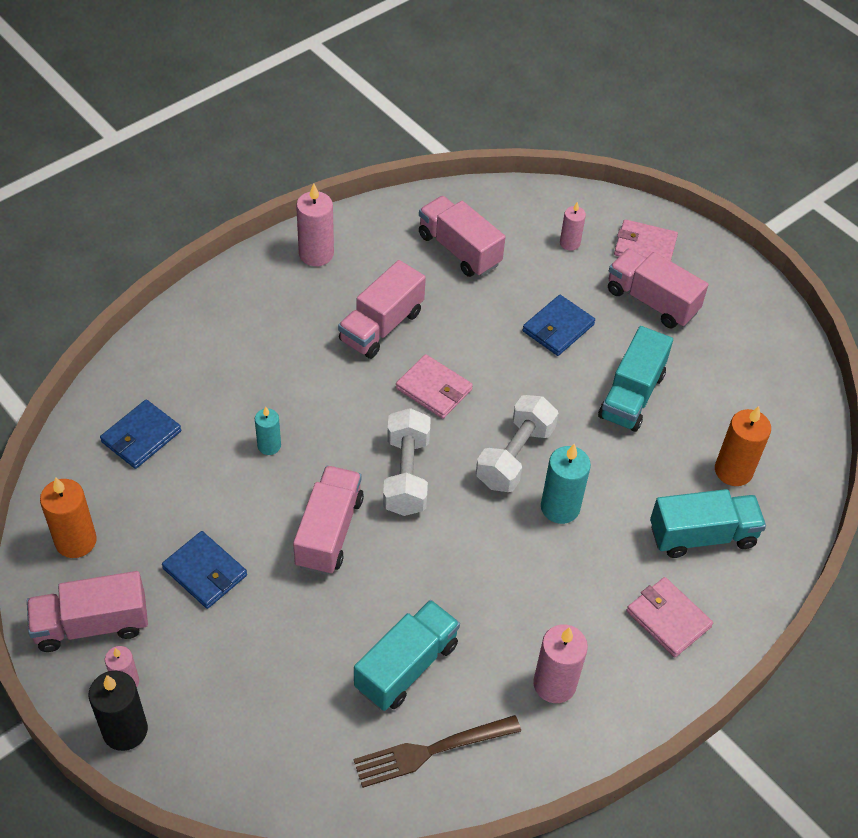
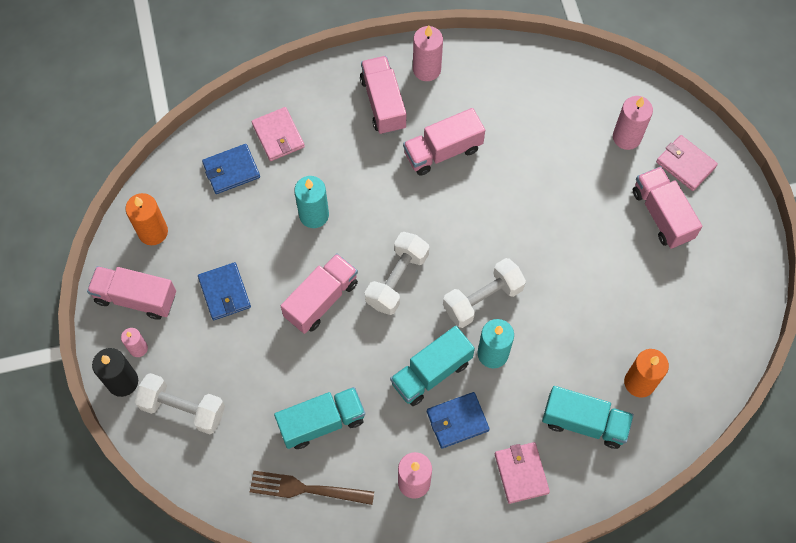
camera: 30 degrees right, 15 degrees up
turquoise candle [255,407,281,455] -> turquoise candle [294,176,329,228], size x1.65
pink wallet [396,354,473,419] -> pink wallet moved to [251,107,305,161]
pink truck [419,196,505,277] -> pink truck moved to [360,56,407,135]
blue wallet [522,295,595,356] -> blue wallet moved to [427,392,490,449]
pink candle [560,202,586,251] -> pink candle [613,96,653,150], size x1.65
turquoise truck [598,326,673,432] -> turquoise truck moved to [390,326,475,406]
none -> white dumbbell [134,373,225,435]

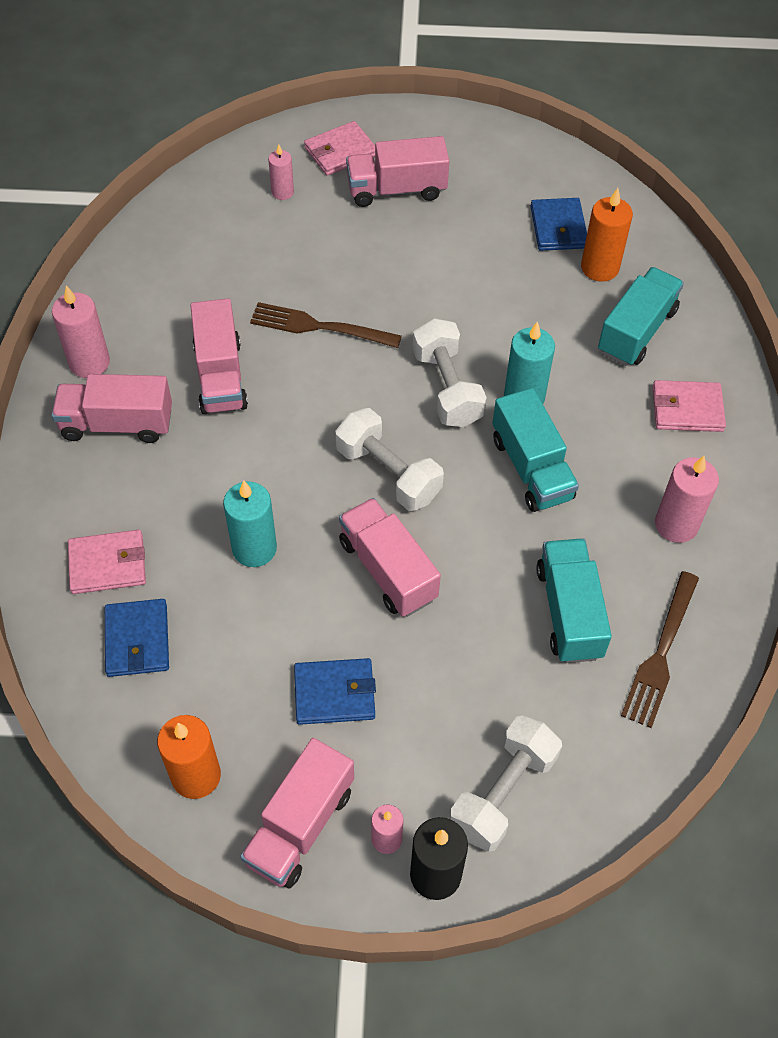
camera: 75 degrees left, 10 degrees down
blue wallet [427,392,490,449] -> blue wallet moved to [530,198,587,251]
pink candle [613,96,653,150] -> pink candle [268,144,294,200], size x0.61
none -> brown fork [250,302,402,348]

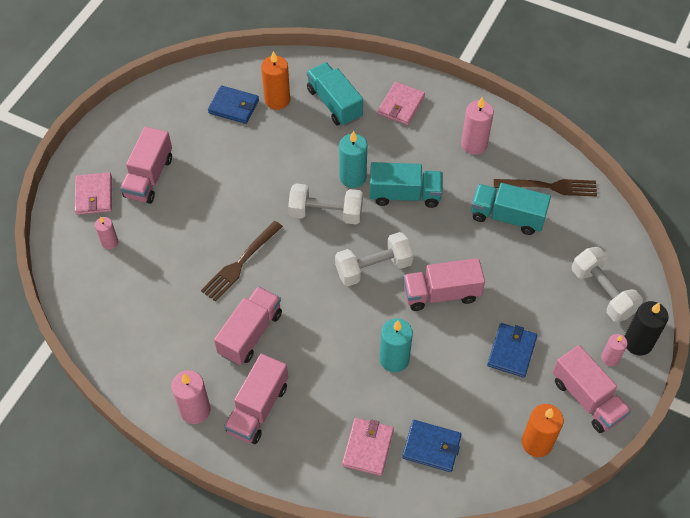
camera: 65 degrees left, 0 degrees up
pink truck [190,298,248,414] -> pink truck turned 75 degrees counterclockwise [214,286,282,365]
brown fork [621,571,699,728] -> brown fork turned 45 degrees counterclockwise [494,179,597,196]

